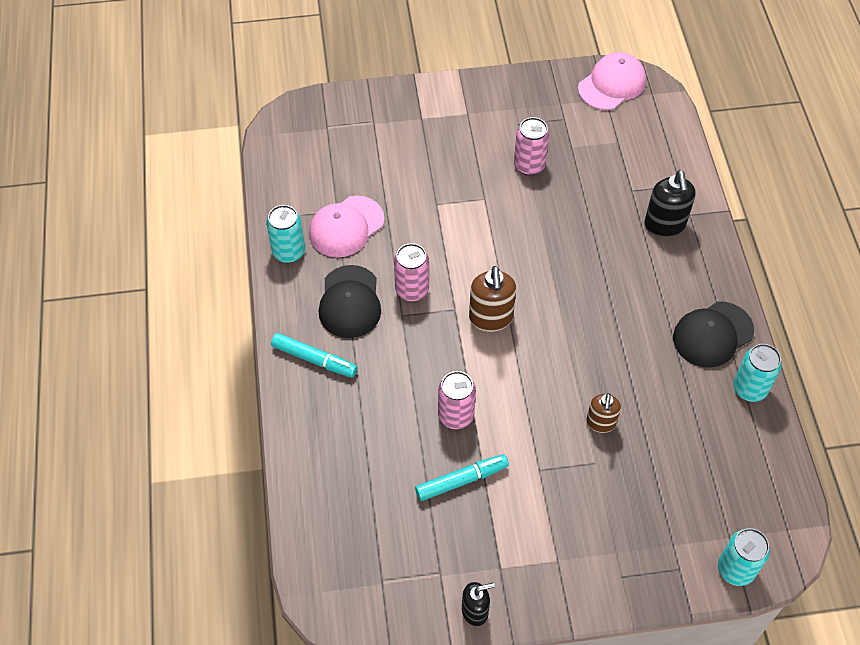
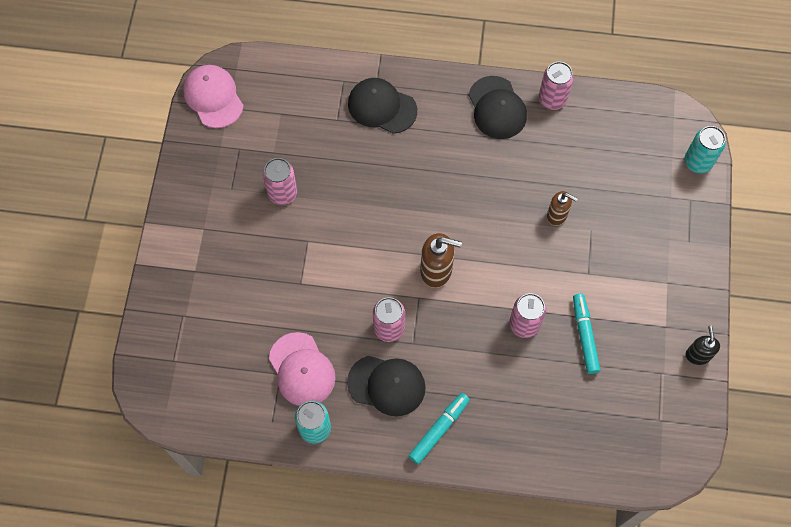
camera: 75 degrees left, 10 degrees up
black soap dispenser [644,170,696,238] -> black cap [348,78,417,134]
turquoise can [733,344,782,402] -> pink can [539,62,574,110]

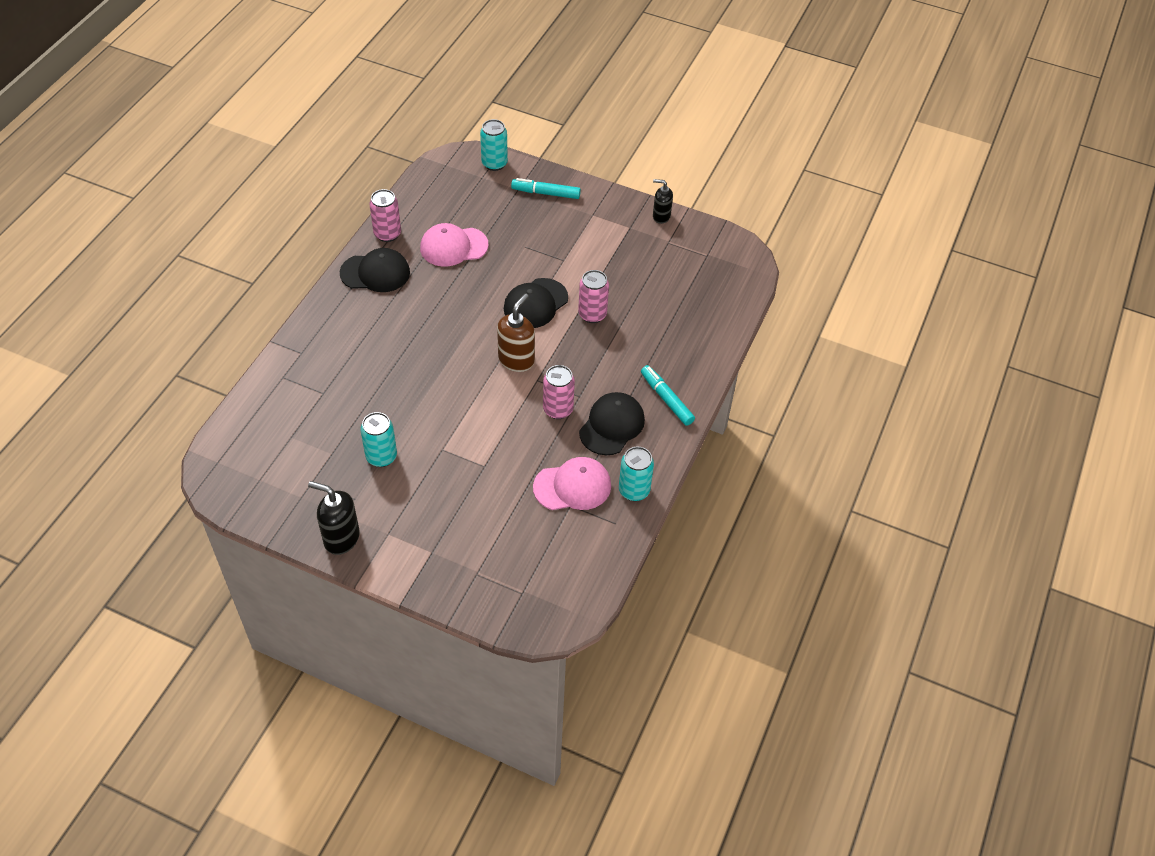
camera: 75 degrees left, 15 degrees down
pink cap [183,65,243,128] -> pink cap moved to [420,223,488,267]
pink can [263,158,297,205] -> turquoise can [361,412,397,467]
black cap [348,78,417,134] -> black cap moved to [504,278,568,328]
brown soap dispenser [547,191,578,226] -> none
turquoise marker [573,294,600,374] -> turquoise marker moved to [511,178,581,199]
none -> black soap dispenser [308,481,360,555]

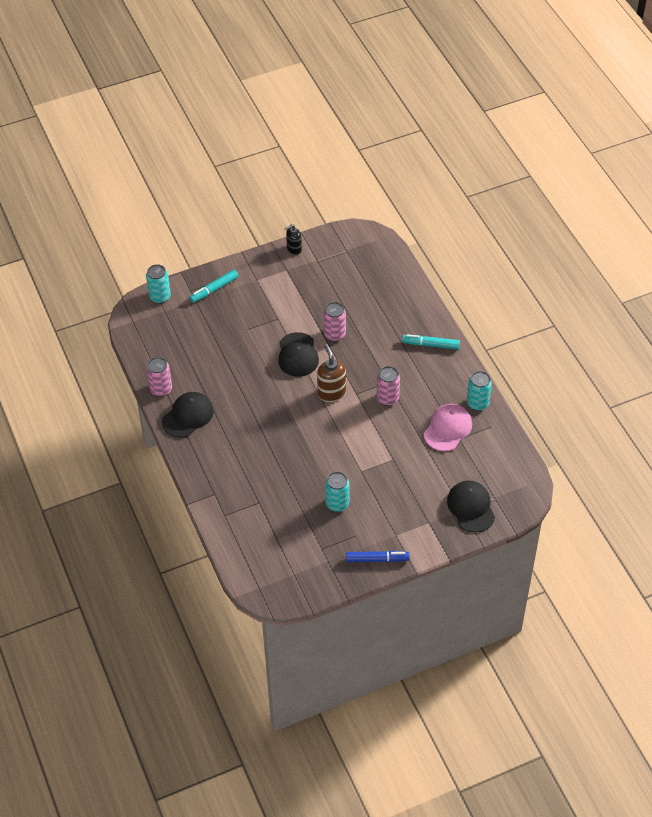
camera: 45 degrees left, 0 degrees up
black soap dispenser [308,481,360,555] -> blue marker [346,551,410,562]
pink cap [420,223,488,267] -> none
black cap [579,392,645,455] -> black cap moved to [447,481,495,533]

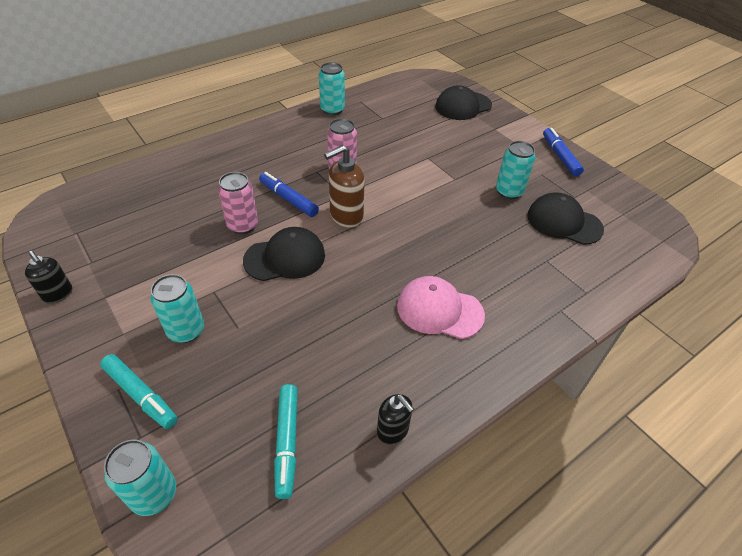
camera: 105 degrees left, 5 degrees down
pink can [147,357,172,397] -> black soap dispenser [377,394,414,444]
black cap [162,392,214,438] -> black cap moved to [527,192,604,245]
turquoise marker [402,334,460,350] -> turquoise marker moved to [274,384,298,499]
pink cap [424,404,472,451] -> pink cap moved to [397,276,485,339]
none -> turquoise can [150,274,204,343]
none -> blue marker [259,172,319,217]

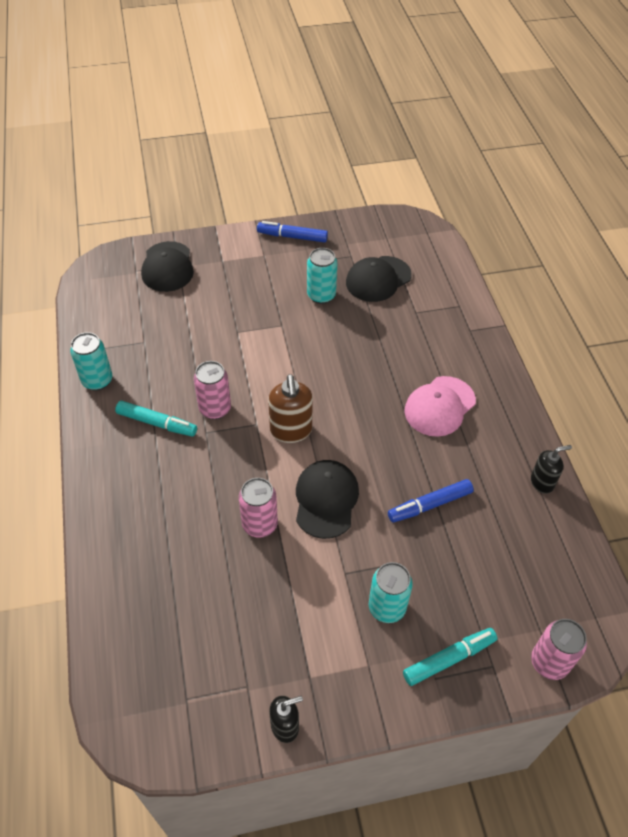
camera: 65 degrees left, 5 degrees up
turquoise can [104,439,176,516] -> pink can [531,619,587,680]
blue marker [259,172,319,217] -> blue marker moved to [388,479,474,522]
turquoise marker [274,384,298,499] -> turquoise marker moved to [115,401,197,437]

